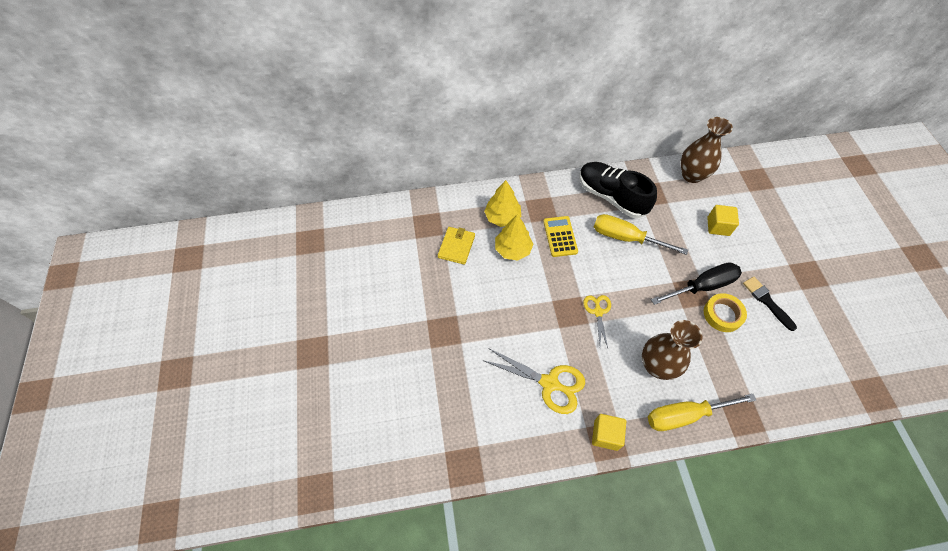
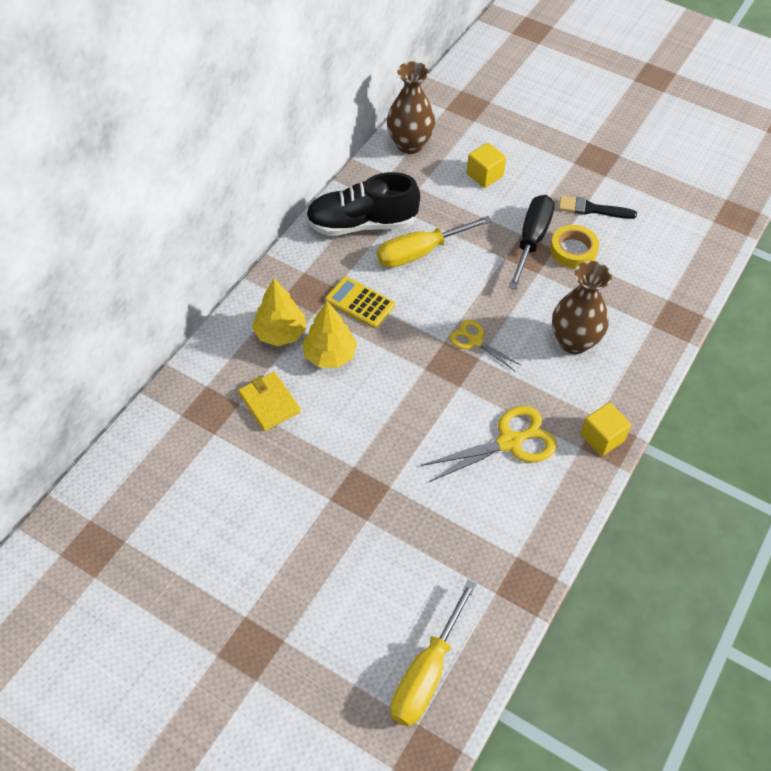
camera: 50 degrees left, 5 degrees down
yellow screwdriver [648,394,756,431] -> yellow screwdriver moved to [391,579,477,727]

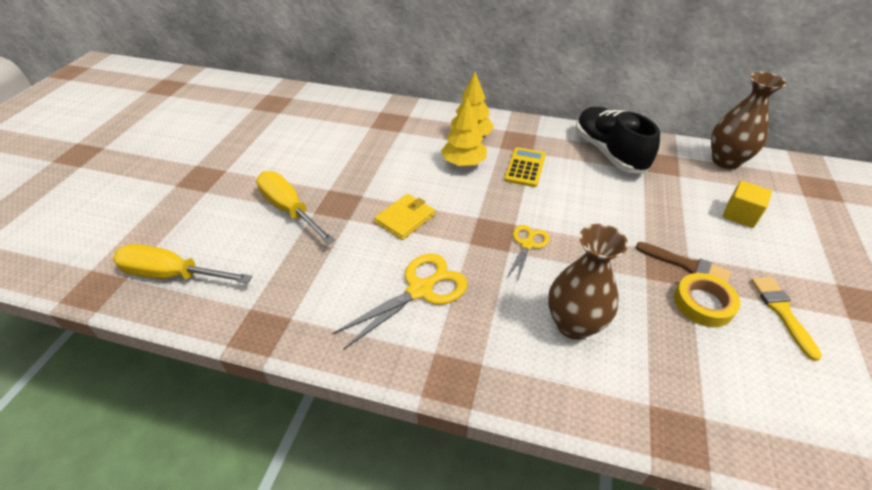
camera: 75 degrees right, 10 degrees down
yellow wallet [238,372,301,431] -> yellow wallet moved to [374,194,435,240]
yellow screwdriver [377,216,492,268] -> yellow screwdriver moved to [256,171,335,244]
yellow scissors [421,406,557,482] -> yellow scissors turned 90 degrees counterclockwise [332,254,468,349]
black screwdriver [509,195,555,290] -> brown brush [636,242,731,283]
black brush [559,196,637,219] -> yellow brush [751,277,822,361]
yellow cube [580,403,631,456] -> none

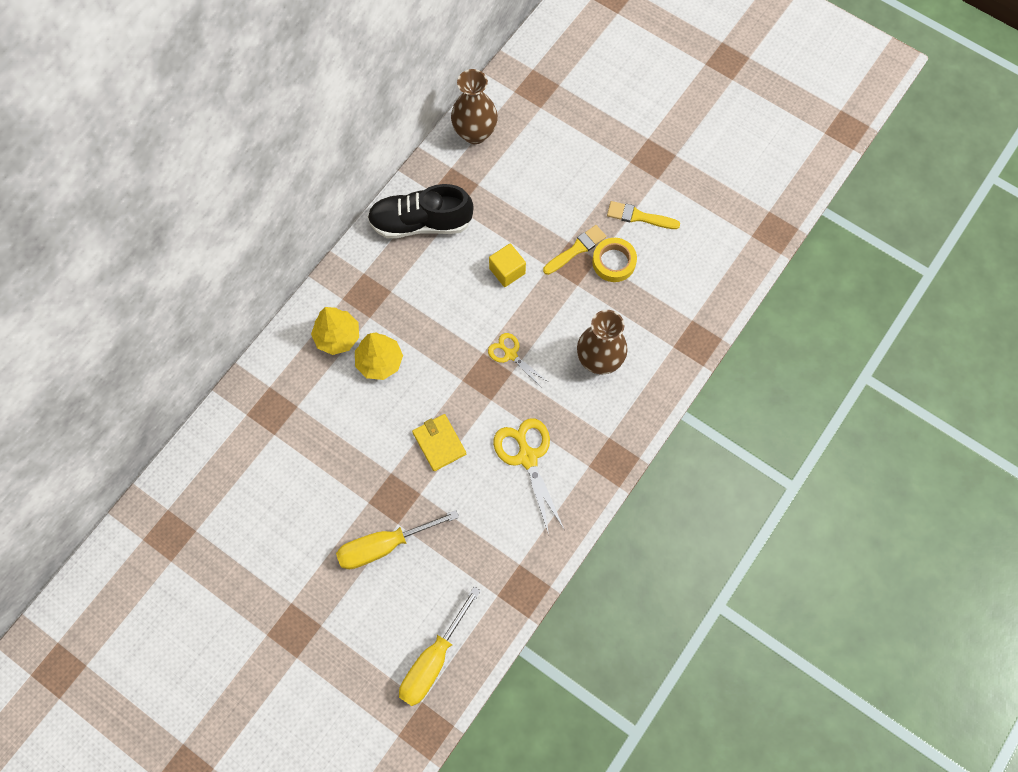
camera: 70 degrees left, 25 degrees up
yellow calculator [504,147,546,187] -> none
brown brush [636,242,731,283] -> yellow brush [543,225,606,275]
yellow cube [723,181,772,228] -> yellow cube moved to [489,244,526,287]

